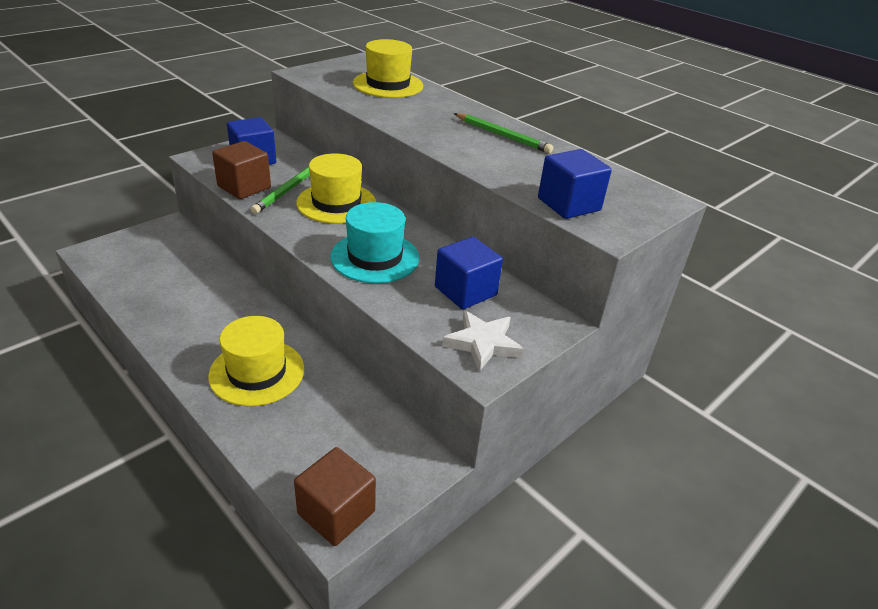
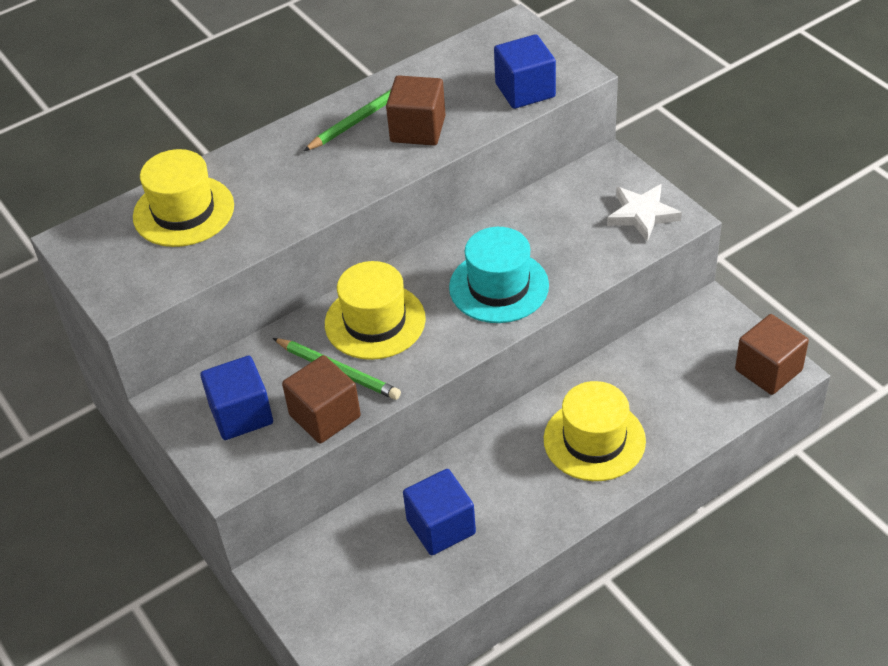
camera: 75 degrees left, 10 degrees up
blue cube [435,237,503,309] -> blue cube moved to [403,469,476,555]
none -> brown cube [386,75,446,145]

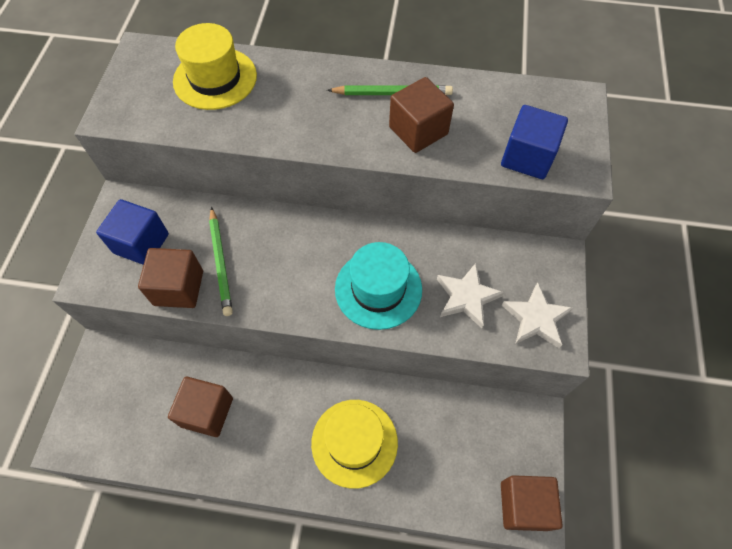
camera: 40 degrees right, 15 degrees up
yellow hat [325,261,426,360] -> none
blue cube [403,469,476,555] -> brown cube [168,377,233,437]
none -> white star [437,263,504,329]

